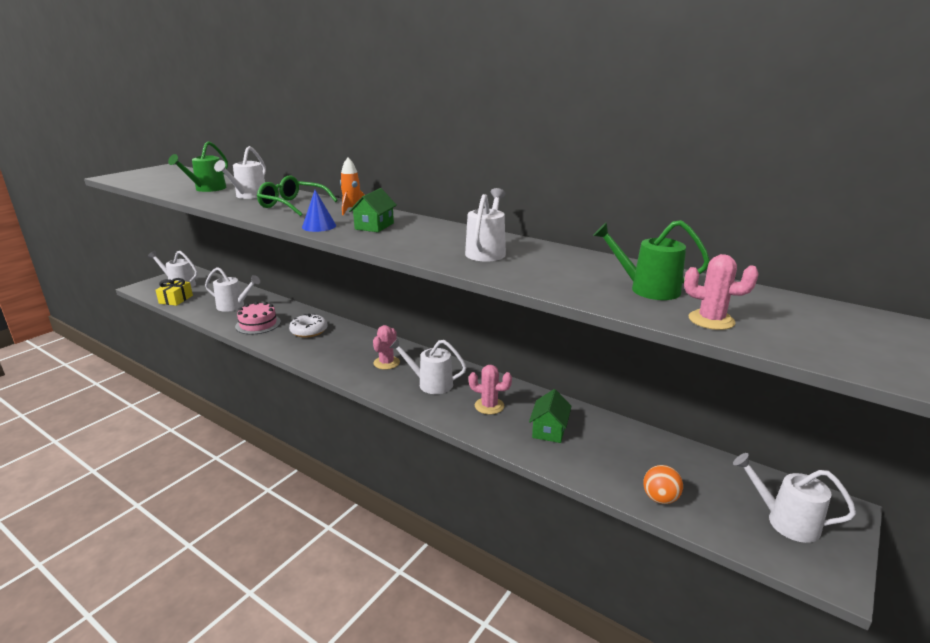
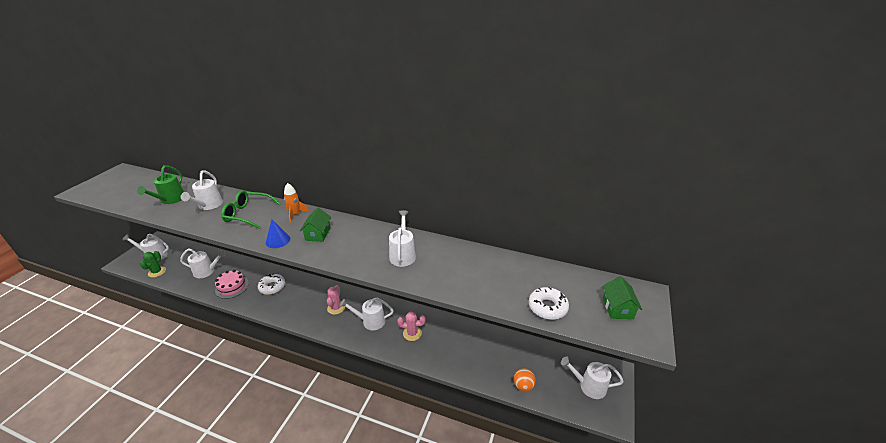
camera: 15 degrees left, 10 degrees up
yellow gift [155,278,193,306] -> green cactus [140,251,166,278]
green house [529,389,571,443] -> green house moved to [603,276,642,319]
green watering can [593,220,710,300] -> none
pink cactus [684,254,758,330] -> white donut [529,287,569,320]

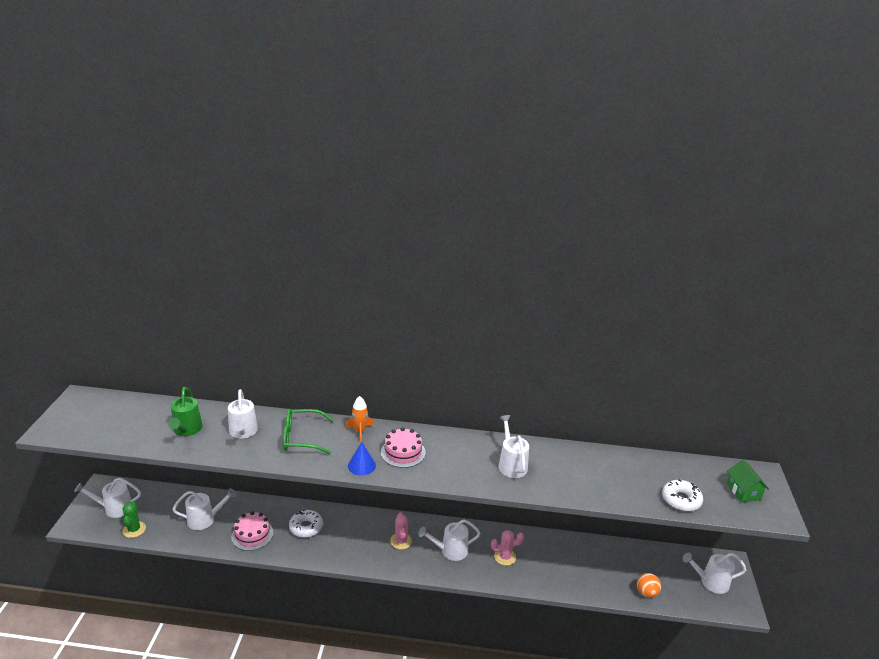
camera: 15 degrees left, 5 degrees down
green house [300,208,331,242] -> pink cake [381,427,426,468]

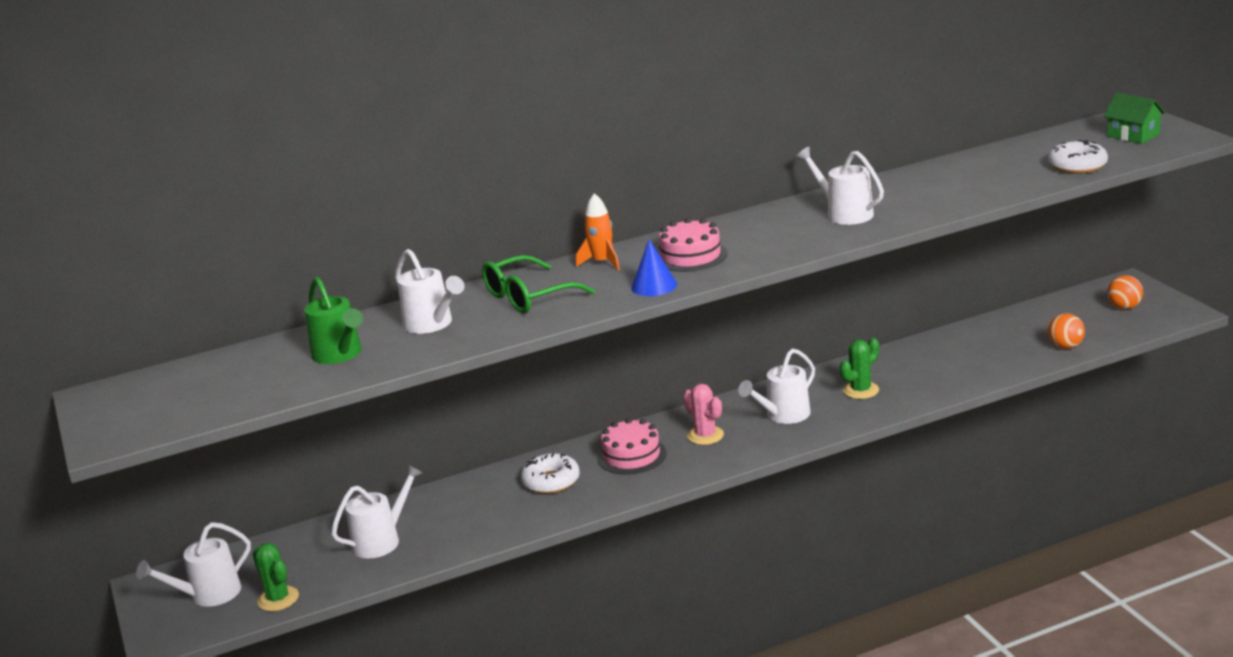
camera: 25 degrees left, 5 degrees down
pink cake [231,511,274,551] -> pink cake moved to [597,418,667,475]
pink cactus [491,530,524,566] -> green cactus [840,338,879,399]
white watering can [683,553,746,594] -> orange ball [1108,275,1143,309]

